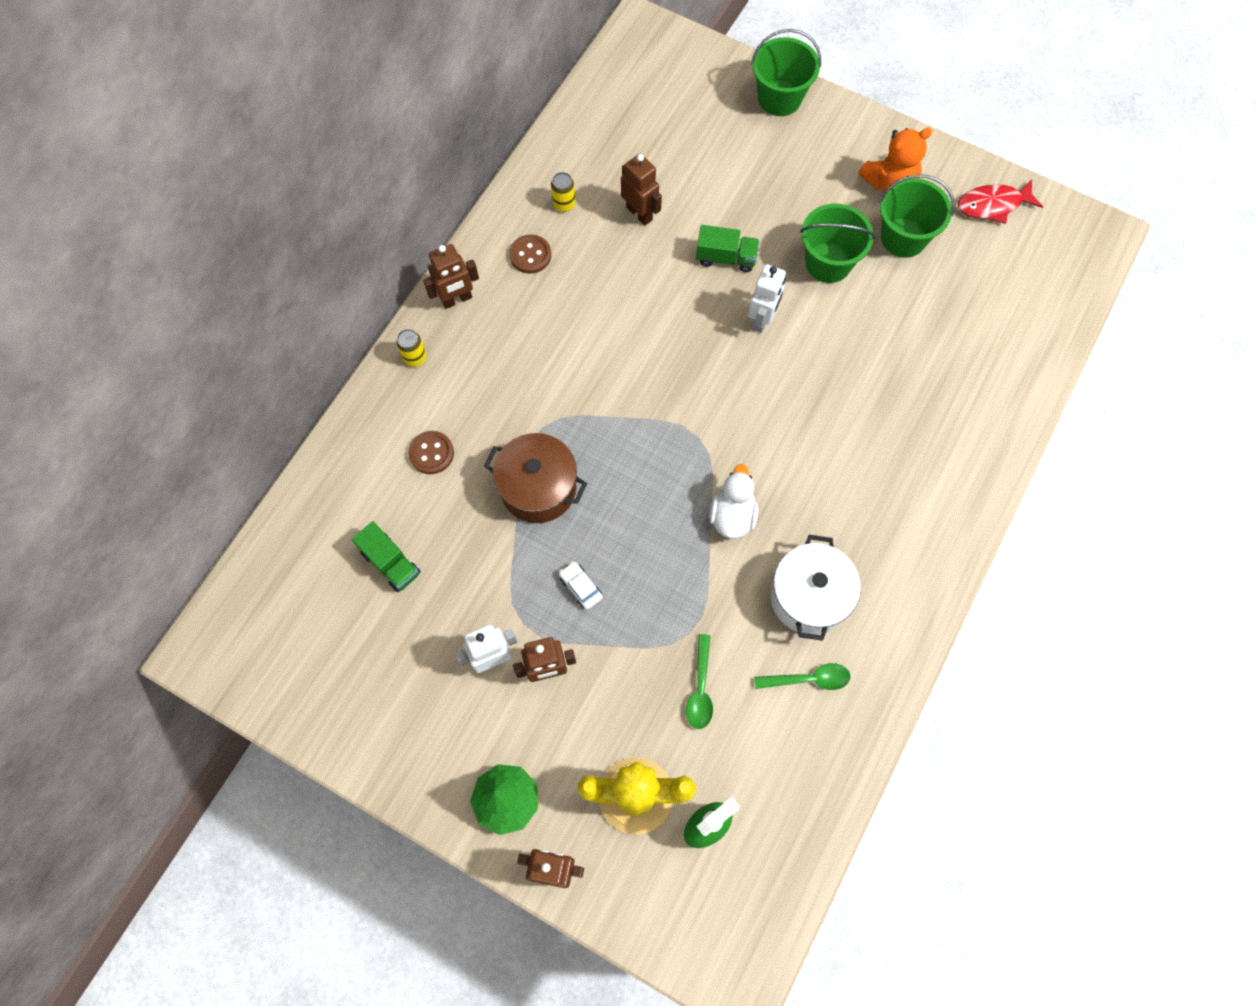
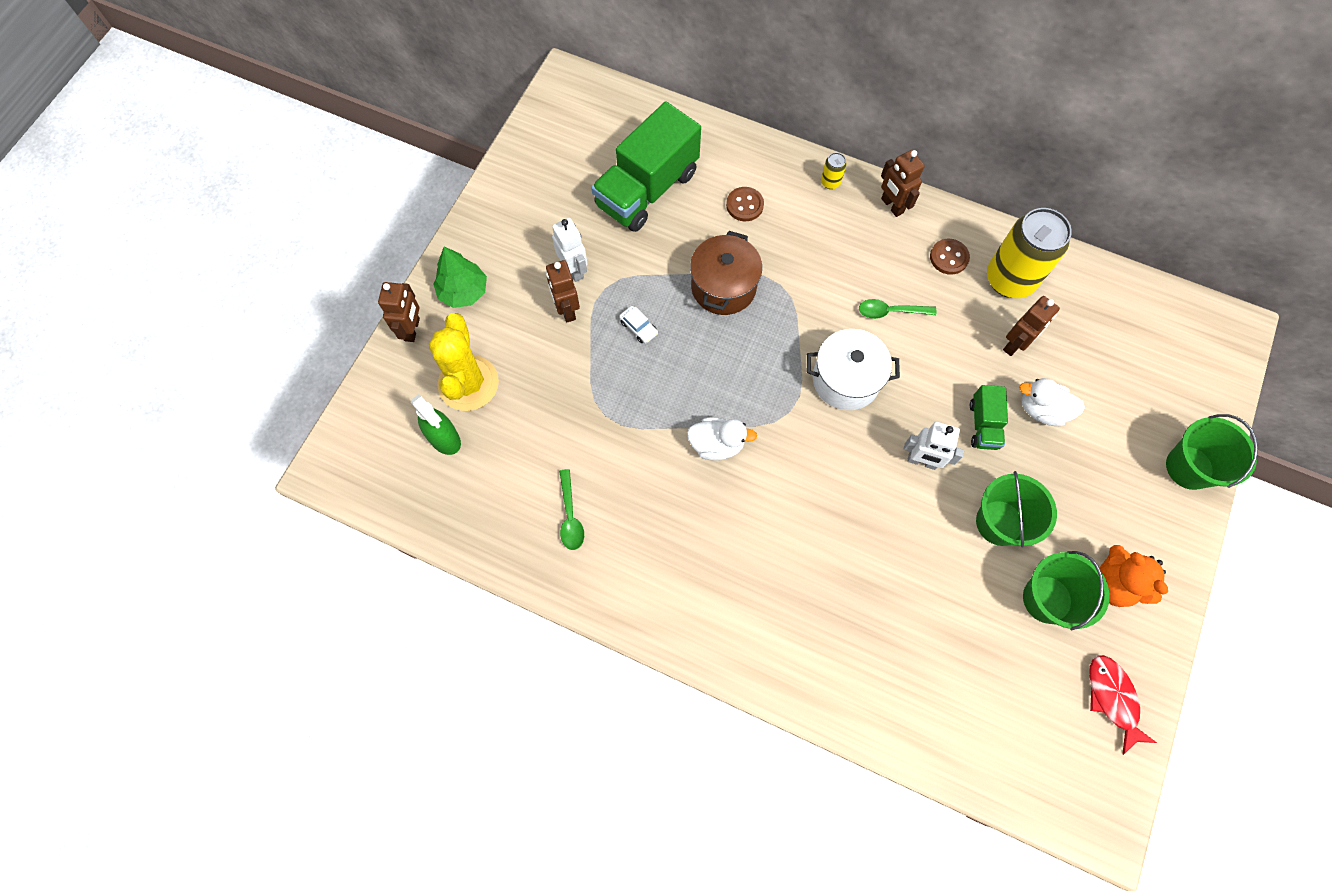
camera: 85 degrees right, 0 degrees up
green truck [352,521,420,592] -> green truck [591,102,701,232], size x2.10
yellow can [551,172,576,212] -> yellow can [987,208,1072,298], size x2.45
white car [559,561,603,610] -> white car turned 90 degrees clockwise [619,306,658,344]
green spoon [686,634,713,729] -> green spoon moved to [859,299,937,319]
white pot [770,535,861,641] -> white pot moved to [807,329,900,410]
none -> white duck [1019,378,1085,426]

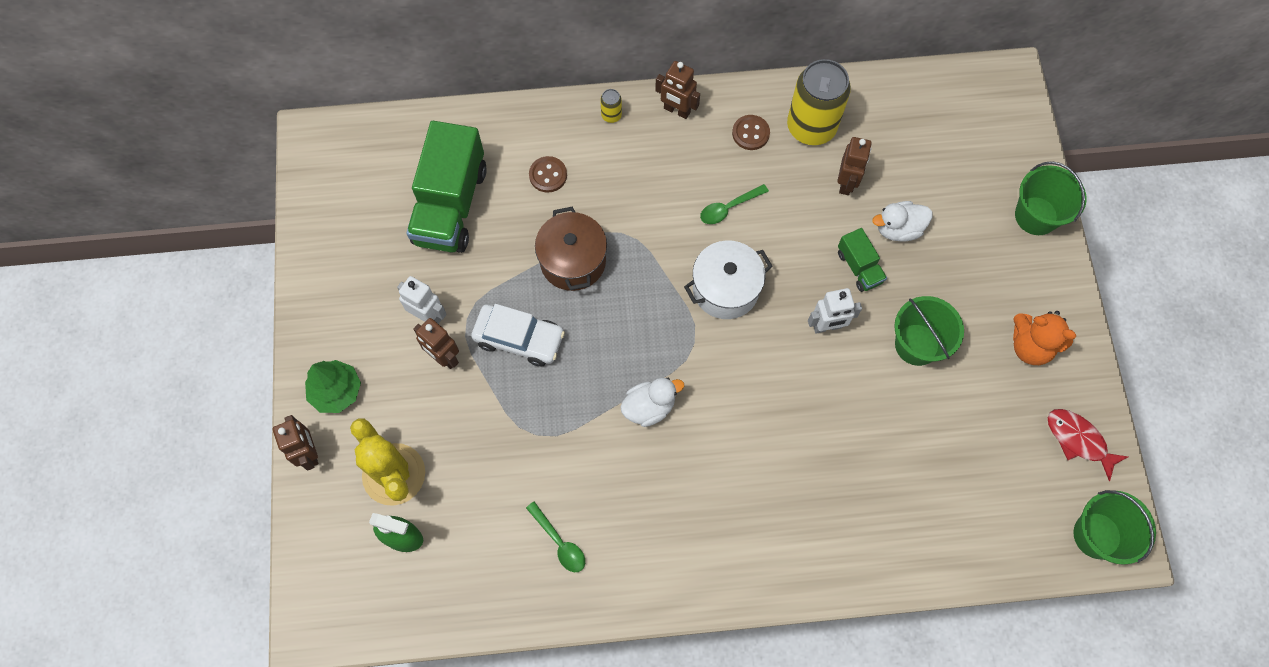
camera: 30 degrees left, 0 degrees up
white car [619,306,658,344] -> white car [471,304,565,366], size x2.09
green bucket [1023,551,1110,630] -> green bucket moved to [1073,490,1156,565]

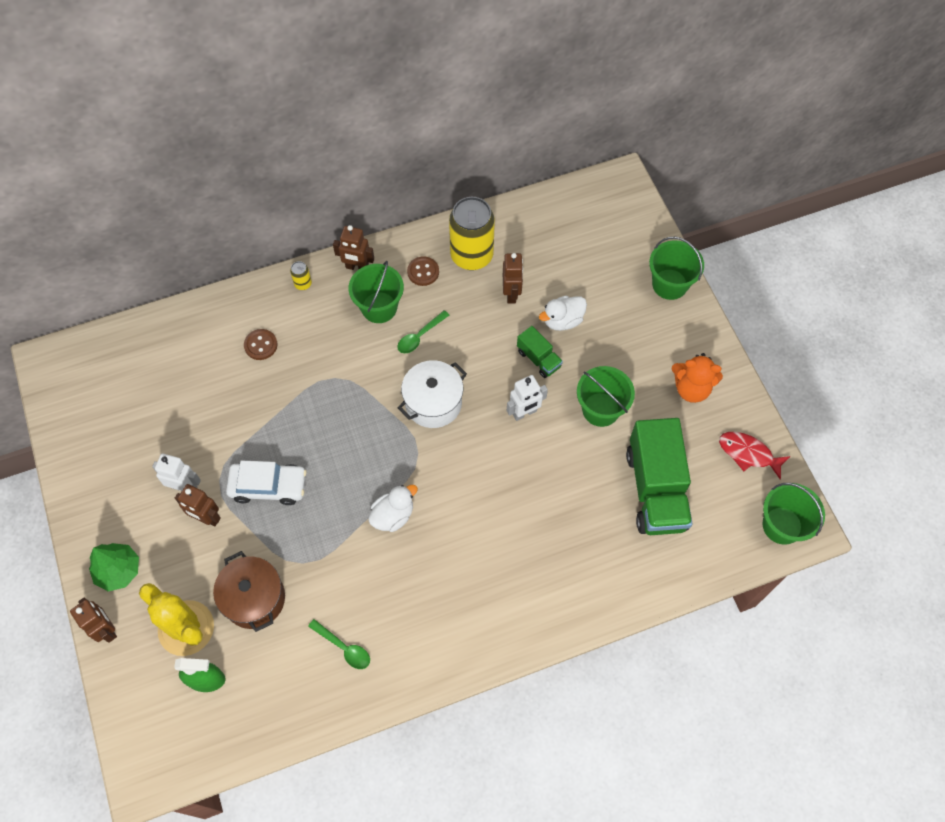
camera: 15 degrees left, 5 degrees down
green truck [406,121,487,253] -> green truck moved to [626,418,692,535]
brown pot [535,207,607,291] -> brown pot moved to [213,551,285,632]
none -> green bucket [349,261,404,323]

